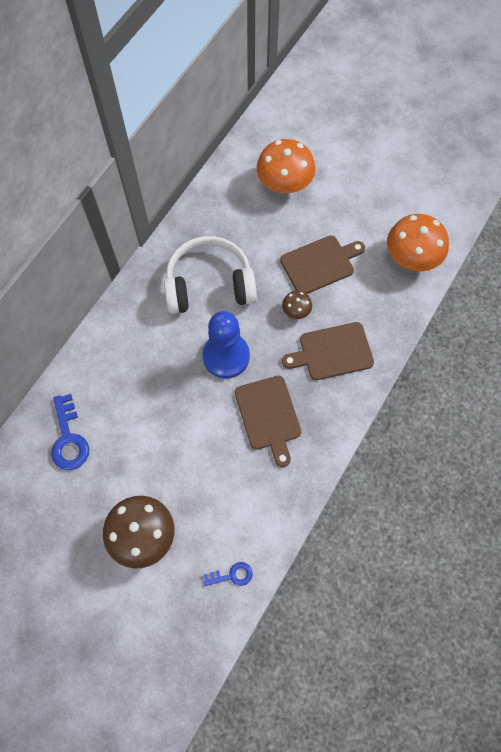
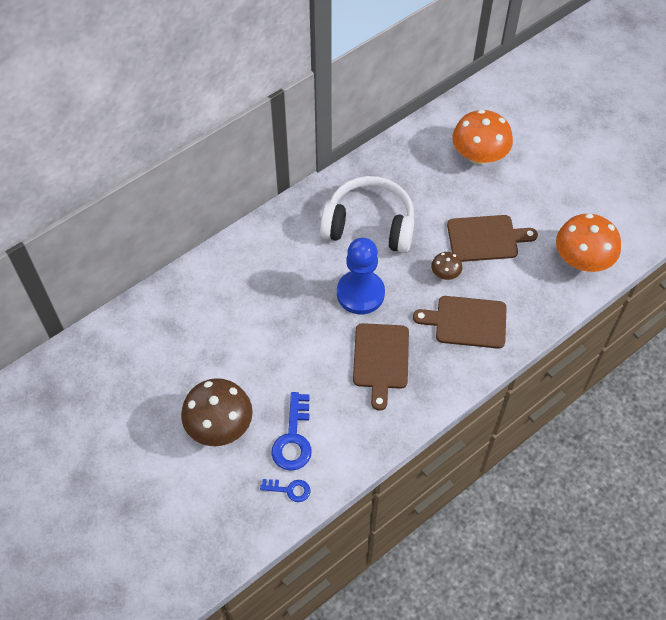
camera: 20 degrees right, 10 degrees down
blue key [51,394,89,470] -> blue key moved to [271,392,312,471]

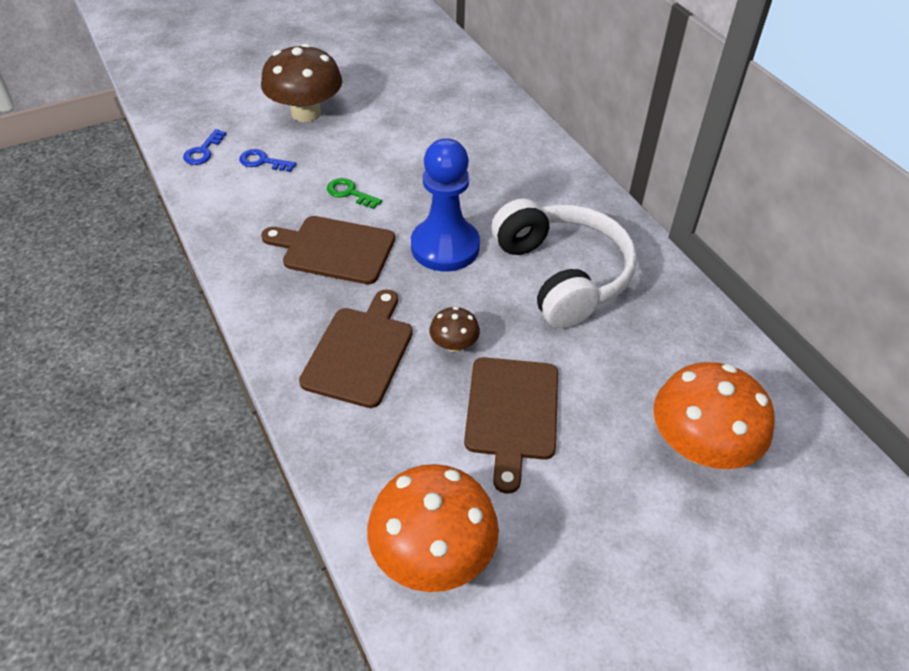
camera: 100 degrees right, 10 degrees down
blue key [271,392,312,471] -> blue key [239,149,296,172], size x0.58
white headphones [320,176,414,253] -> white headphones turned 45 degrees counterclockwise [492,198,637,329]
none -> green key [327,178,382,209]

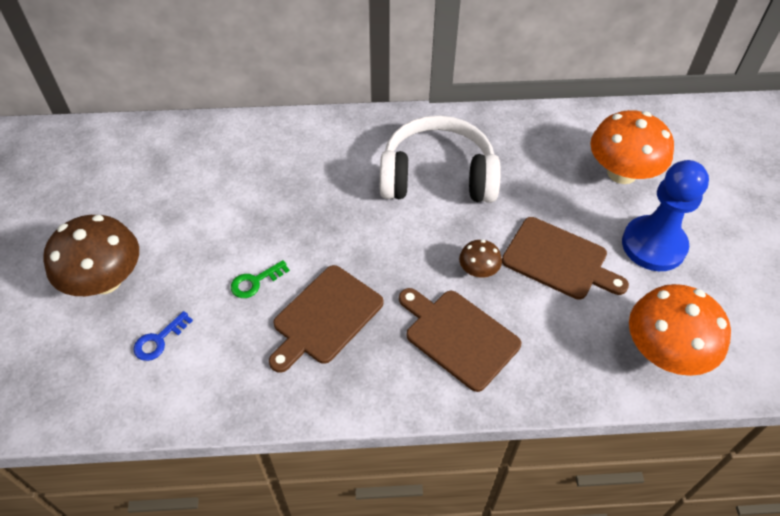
camera: 65 degrees left, 5 degrees up
blue key [183,129,226,165] -> none
blue pawn [411,138,480,271] -> blue pawn moved to [622,160,709,271]

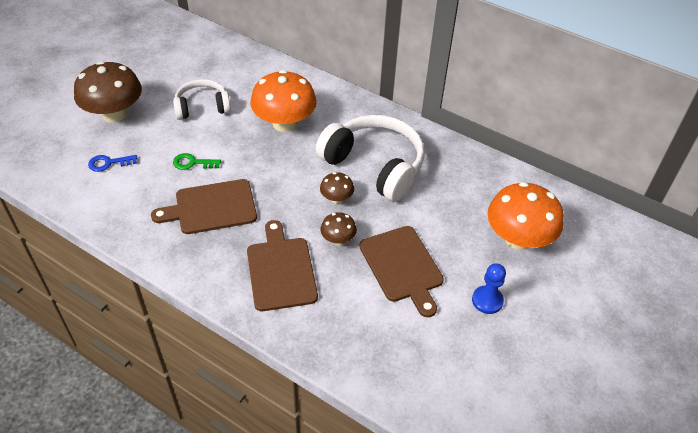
camera: 35 degrees right, 5 degrees down
blue pawn [622,160,709,271] -> blue pawn [472,263,506,314], size x0.53
orange mushroom [629,284,731,376] -> orange mushroom moved to [250,70,317,132]
none -> white headphones [173,79,231,120]
none -> brown mushroom [320,172,354,203]

